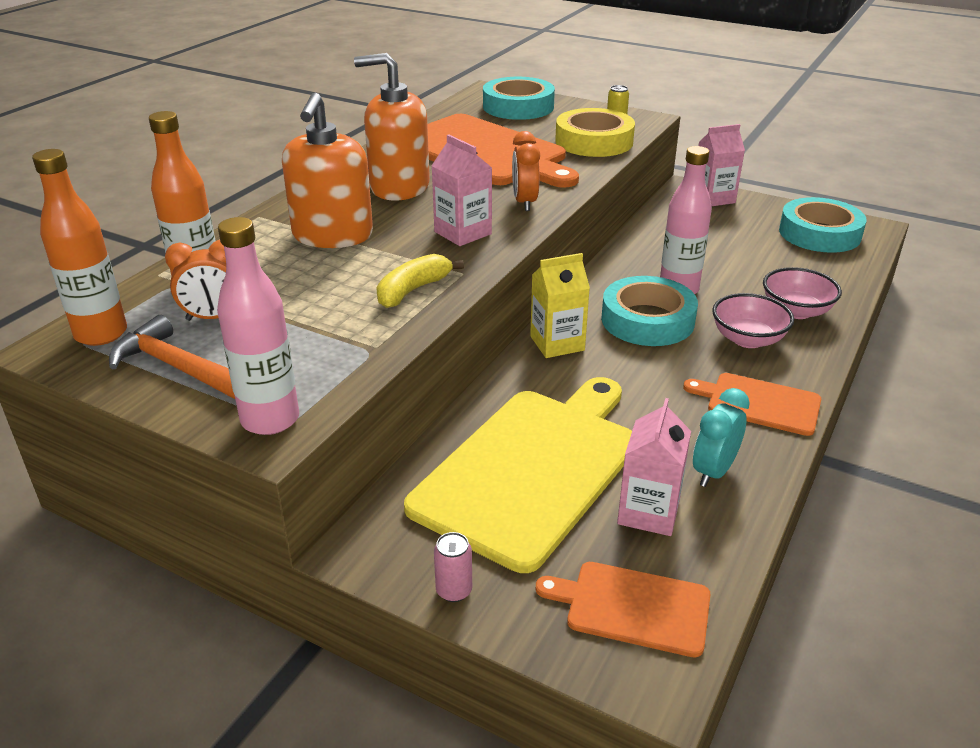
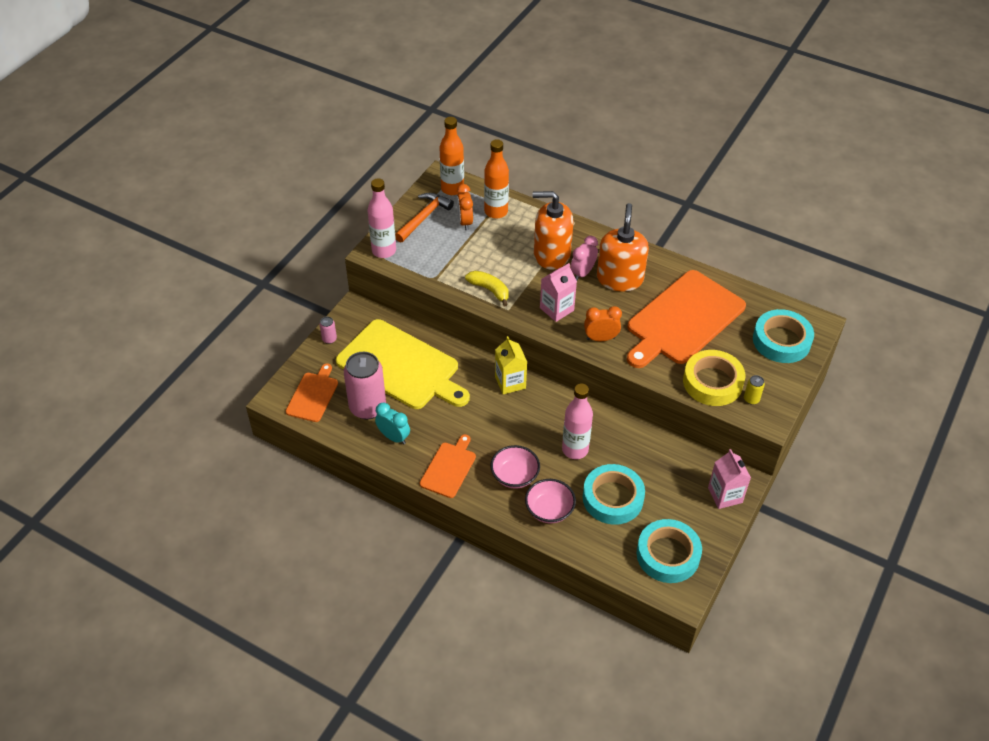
camera: 90 degrees right, 15 degrees up
turquoise tape [601,276,698,346] -> turquoise tape moved to [583,464,645,525]
pink carton [617,398,691,536] -> pink can [344,352,386,419]
none -> pink clock [570,236,598,281]

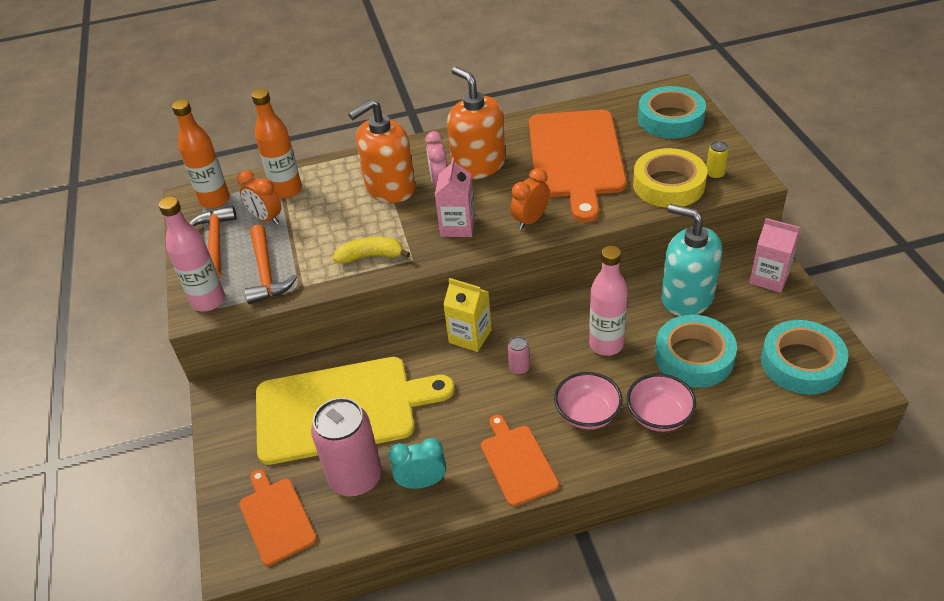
camera: 40 degrees left, 5 degrees down
pink can [320,317,337,344] -> pink can moved to [507,336,530,375]
none -> orange hammer [244,224,297,304]
none -> turquoise soap dispenser [661,204,722,316]

